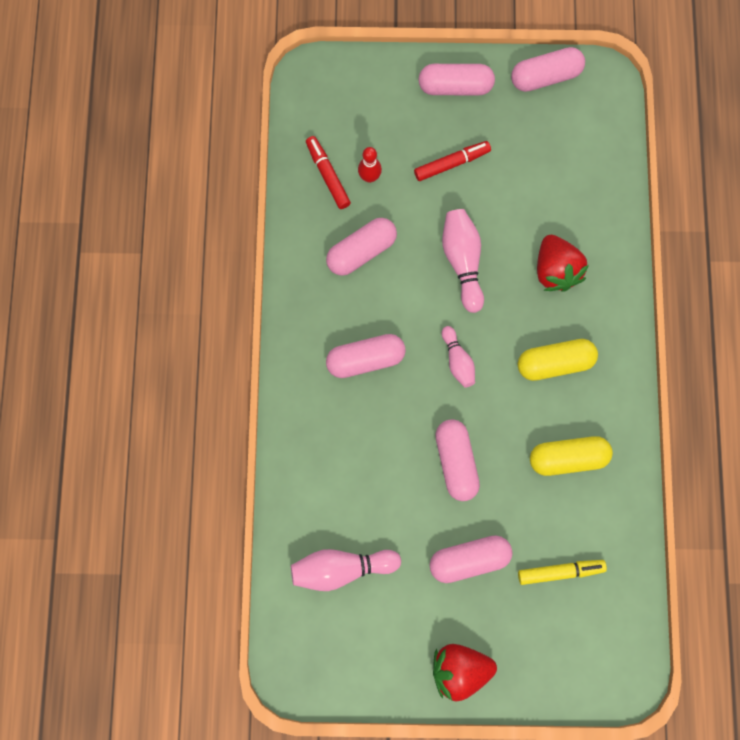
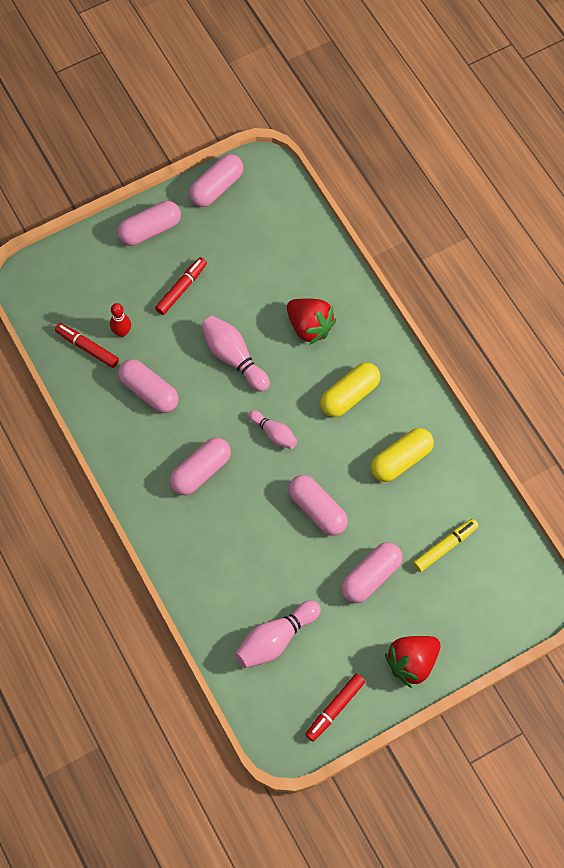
camera: 30 degrees left, 10 degrees down
pink capsule [326,218,397,276] -> pink capsule turned 75 degrees counterclockwise [118,359,178,413]
none -> red marker [305,674,365,741]

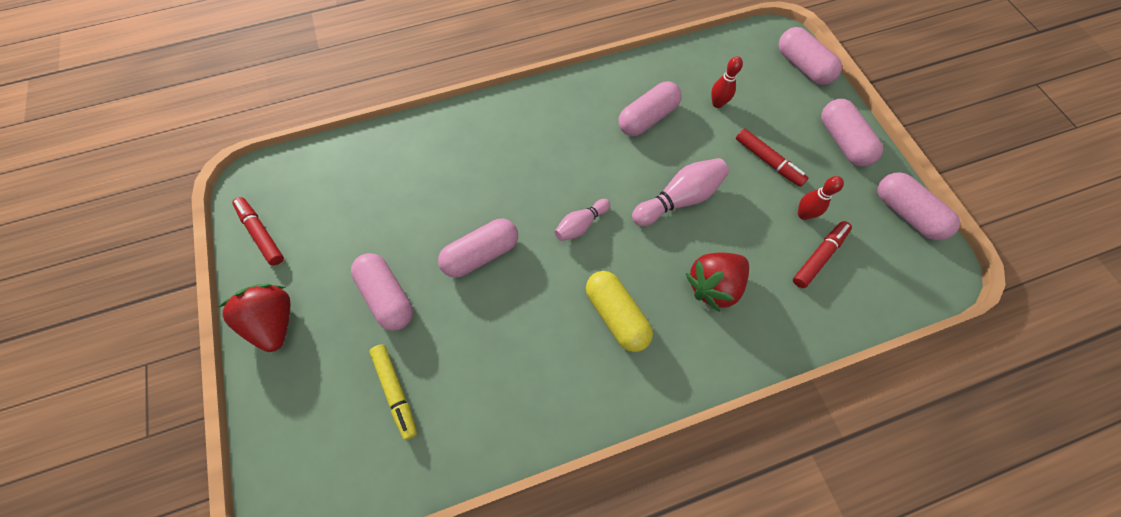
camera: 100 degrees right, 0 degrees up
red marker [55,323,119,368] -> red marker moved to [793,221,852,288]
pink capsule [170,437,231,495] -> pink capsule moved to [779,27,842,85]
pink bowling pin [235,600,321,668] -> none
yellow capsule [371,428,434,482] -> none
none -> red bowling pin [798,176,844,220]

